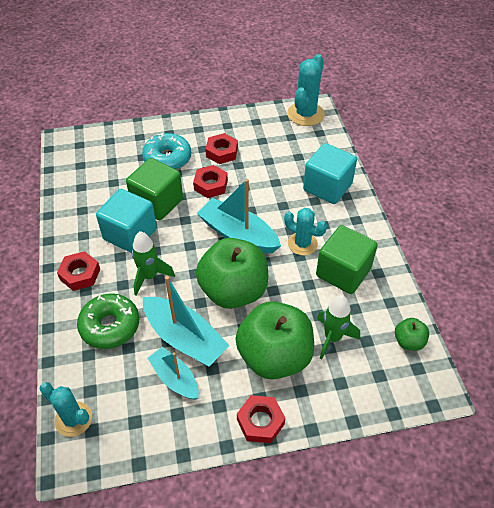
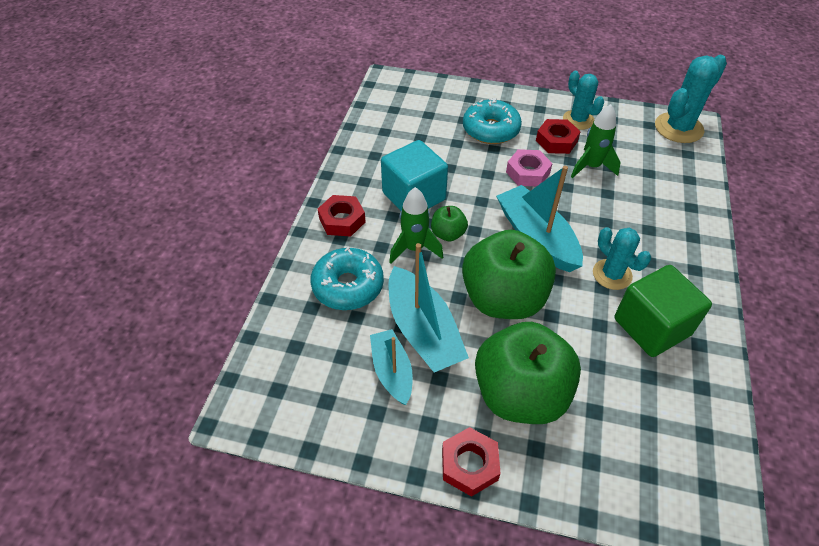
camera: 25 degrees right, 0 degrees up
turquoise cactus [39,382,92,437] -> turquoise cactus moved to [563,71,604,130]
green donut [77,293,139,349] -> turquoise donut [310,247,384,310]
green cube [126,158,183,221] -> none
red nut [193,165,228,198] -> pink nut [506,149,553,186]
turquoise cube [303,143,357,204] -> none
green rocket [317,295,360,360] -> green rocket moved to [571,104,621,178]
green apple [395,318,429,351] -> green apple moved to [431,206,468,241]

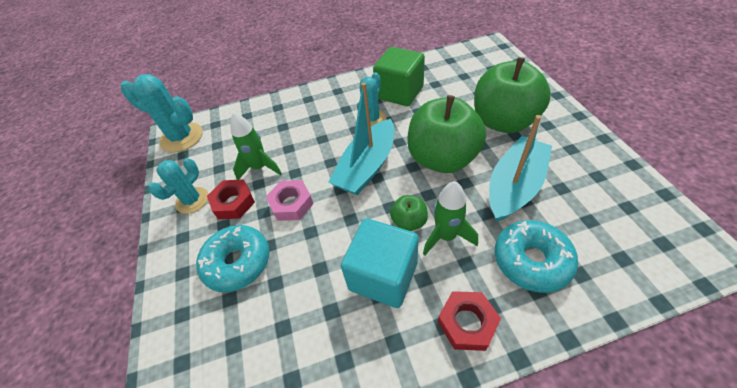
camera: 115 degrees left, 0 degrees up
turquoise boat [370,329,413,405] -> none
red nut [442,427,501,497] -> none

